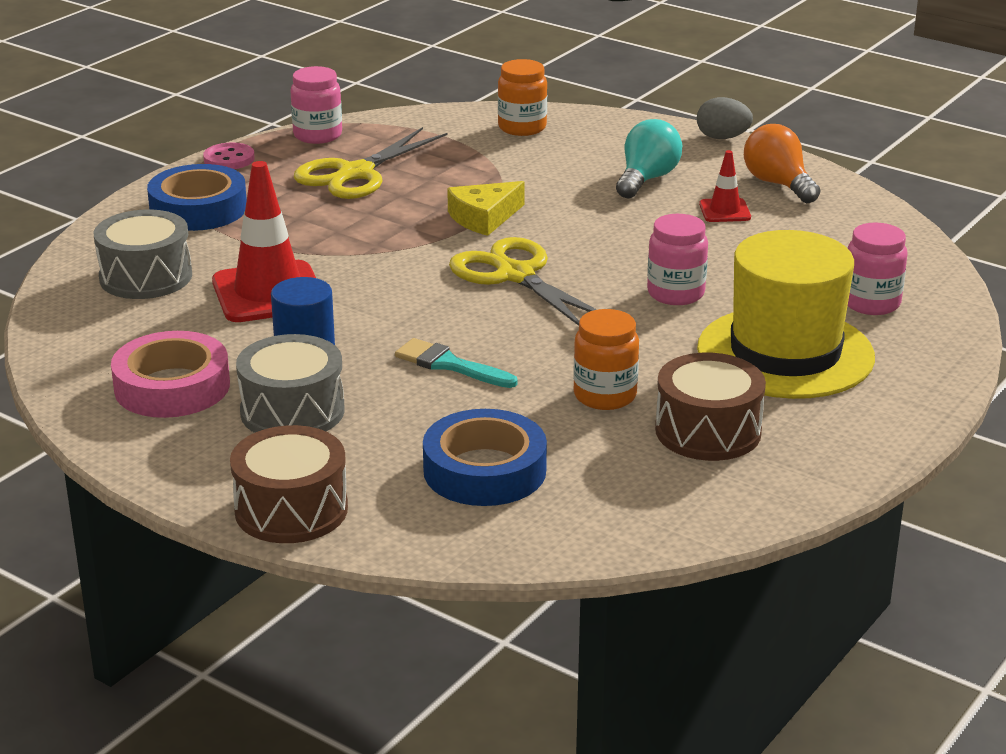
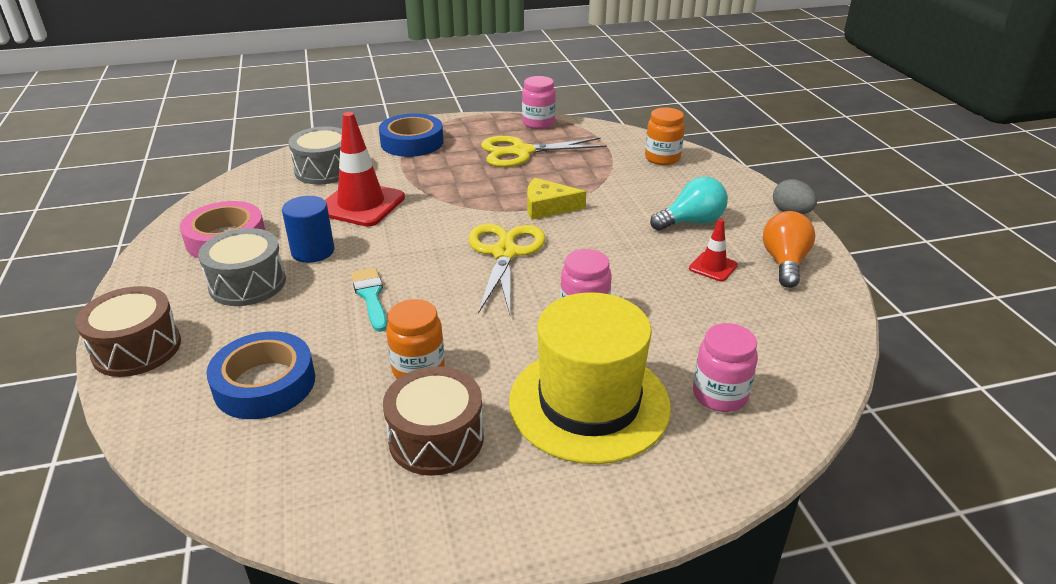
camera: 40 degrees right, 5 degrees up
pink button [203,143,255,169] -> none

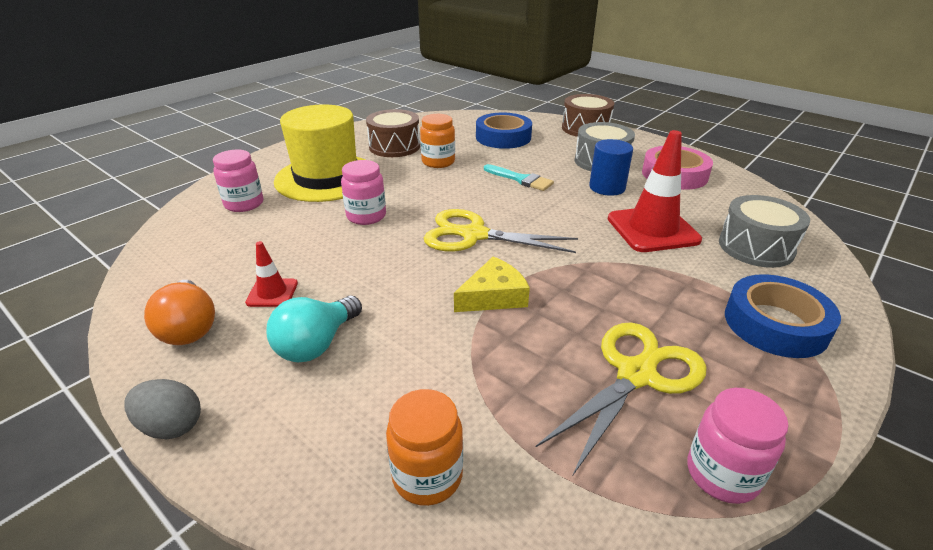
camera: 145 degrees right, 0 degrees up
yellow scissors [468,224,545,314] -> yellow scissors turned 135 degrees clockwise [424,209,578,253]

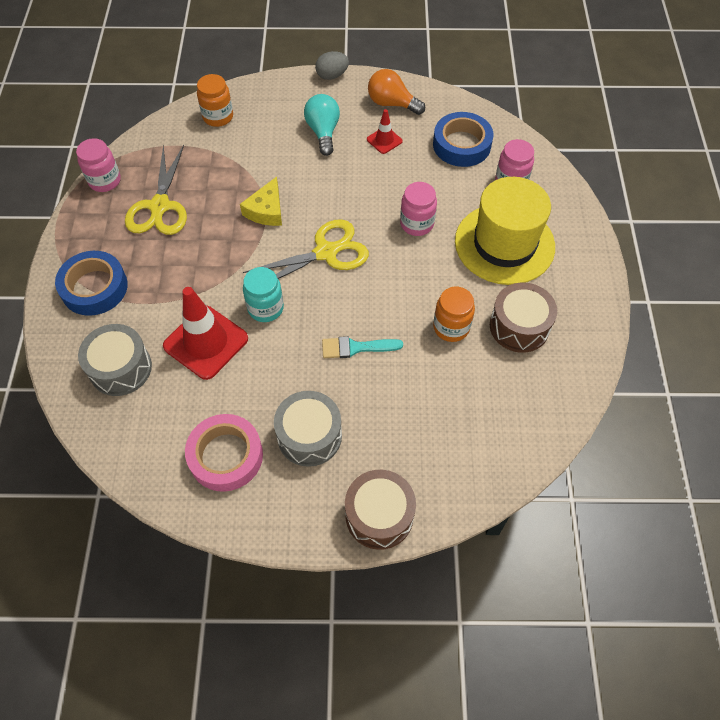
camera: 140 degrees right, 25 degrees up
blue tape [476,113,532,149] -> blue tape moved to [433,112,493,167]
blue cylinder [589,139,633,196] -> none
none -> turquoise jar [243,267,284,322]

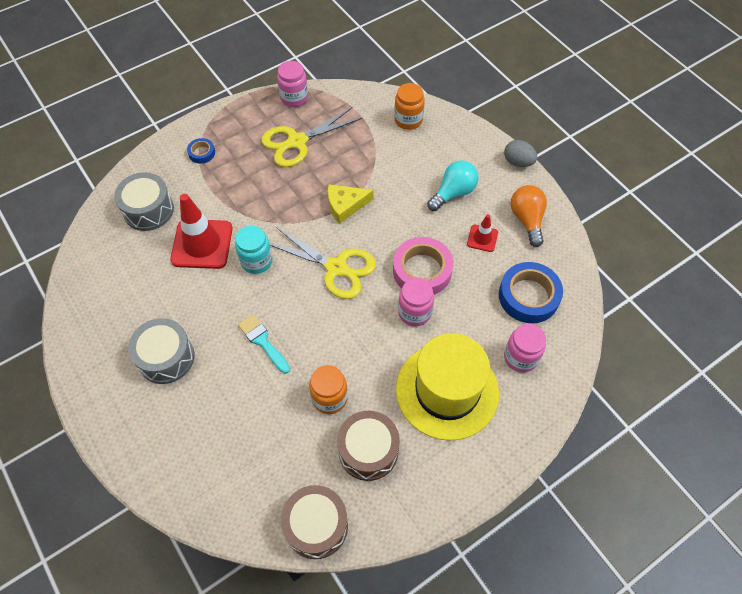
camera: 55 degrees right, 0 degrees up
blue tape [55,251,128,316] -> blue tape [187,138,215,164], size x0.49
pink tape [185,414,263,492] -> pink tape moved to [393,237,453,295]
brown drum [345,470,416,550] -> brown drum moved to [281,485,348,559]

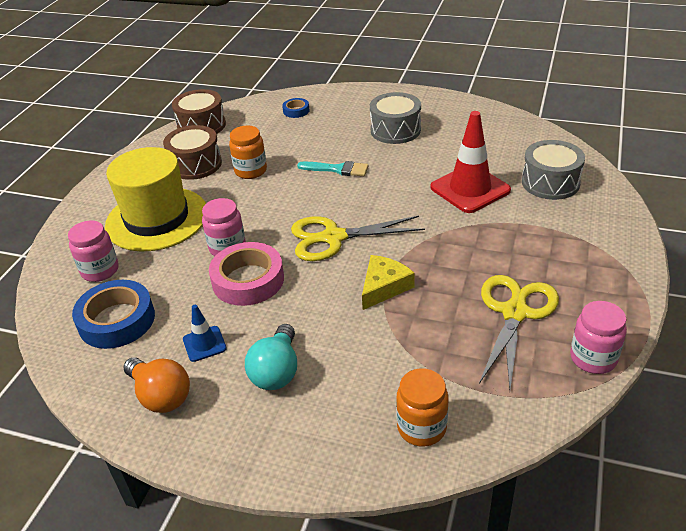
camera: 145 degrees right, 20 degrees down
blue tape [187,138,215,164] -> blue tape moved to [282,98,310,118]
turquoise jar [235,226,272,274] -> none
red traffic cone [467,214,498,252] -> blue traffic cone [183,305,227,362]
grey egg [504,140,537,167] -> none

